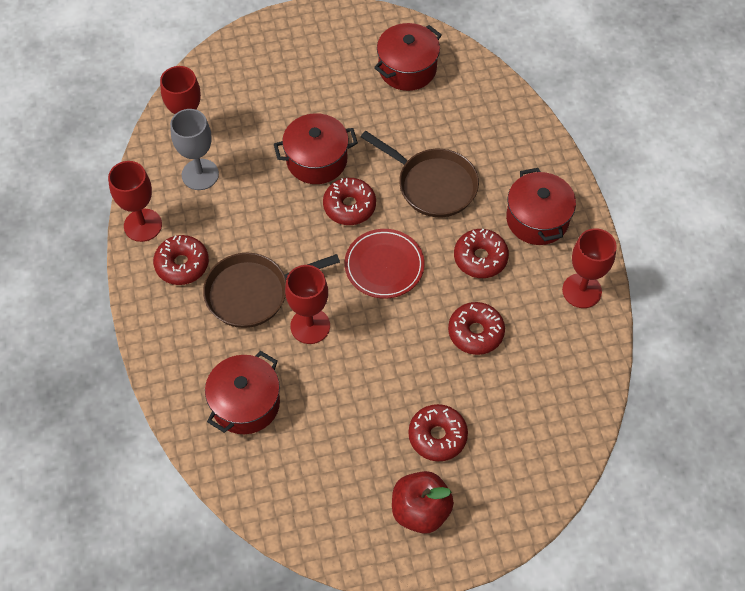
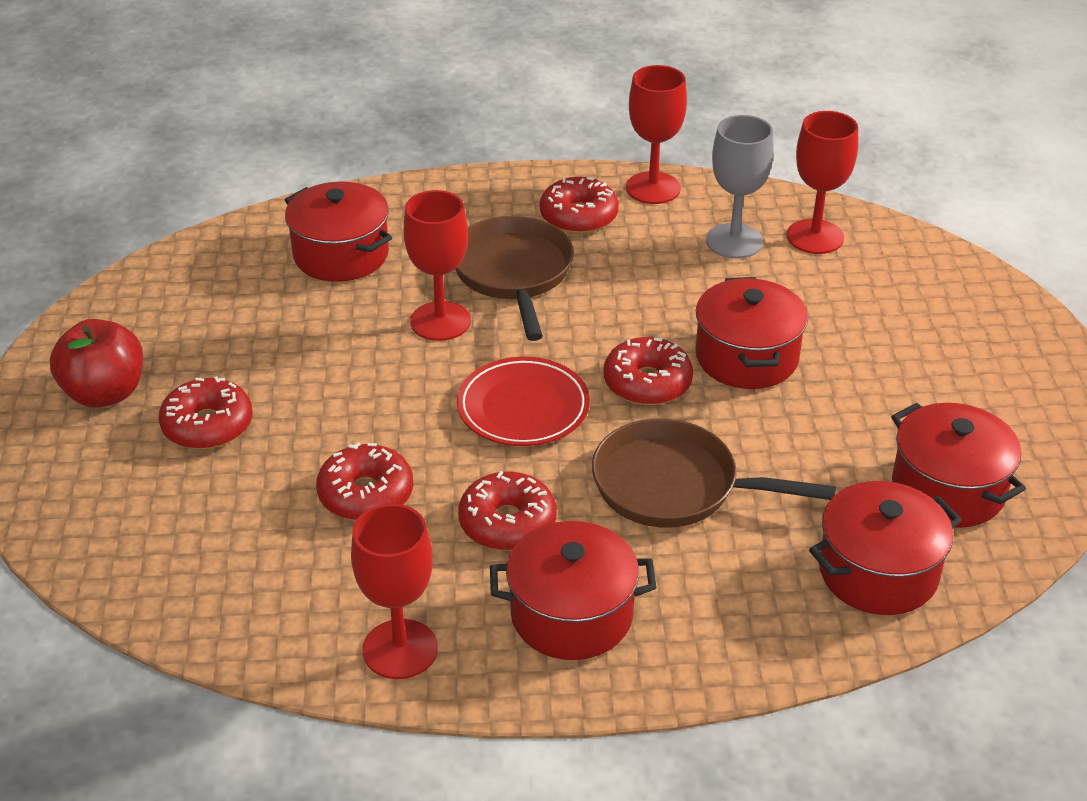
camera: 100 degrees right, 20 degrees down
brown pan [361,131,479,217] -> brown pan turned 60 degrees clockwise [592,418,836,528]
none -> red pot [809,481,962,615]

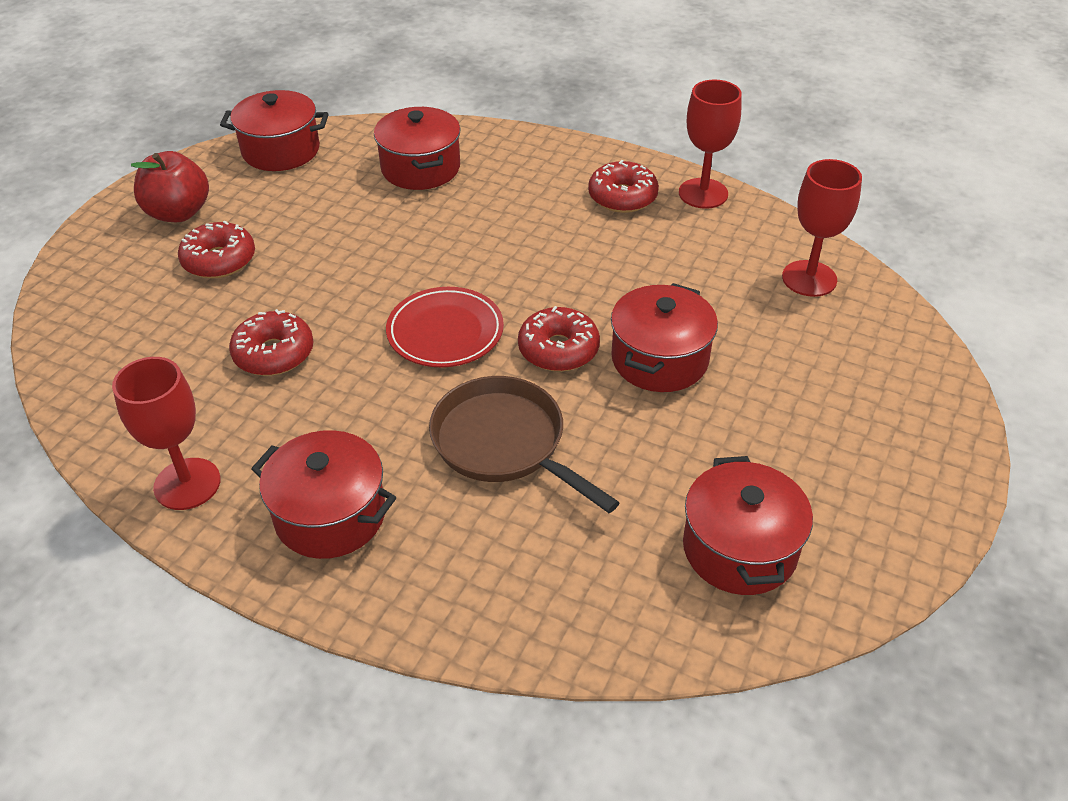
camera: 30 degrees right, 5 degrees up
red goblet [403,190,471,341] -> none
brown pan [455,216,574,341] -> none
red donut [458,471,557,551] -> none
grey goblet [706,115,774,259] -> none
red pot [809,481,962,615] -> red pot moved to [220,90,329,171]

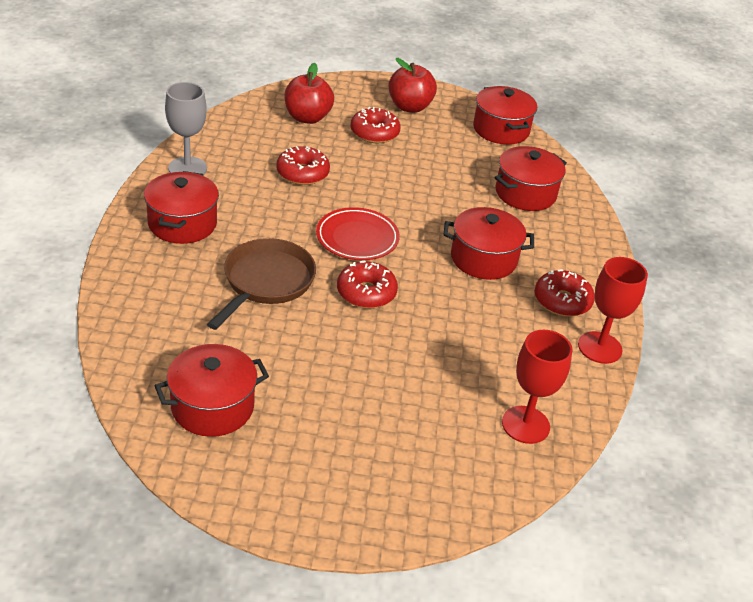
camera: 65 degrees right, 5 degrees down
red goblet [112,357,220,510] -> grey goblet [165,82,207,175]
red pot [611,283,718,392] -> red pot moved to [444,207,534,280]
none -> red apple [284,63,334,124]

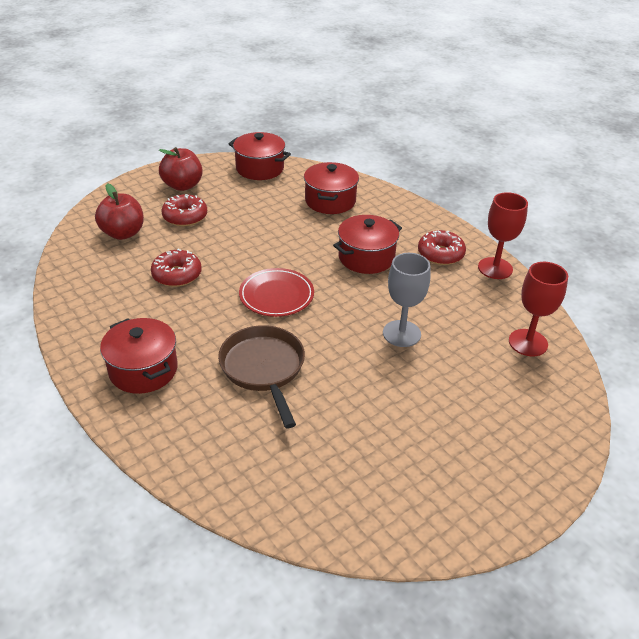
camera: 40 degrees left, 0 degrees up
red pot [155,344,269,437] -> none
grey goblet [165,82,207,175] -> grey goblet moved to [383,253,430,347]
red donut [337,261,398,308] -> none

